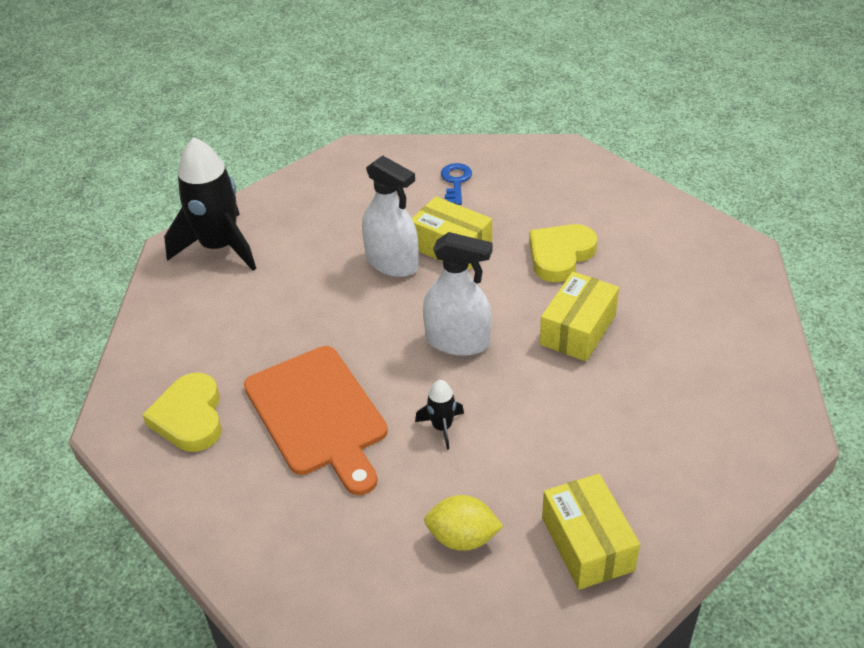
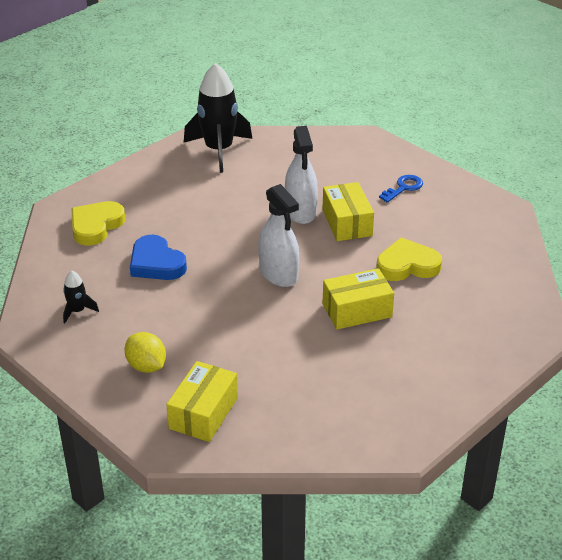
camera: 40 degrees right, 5 degrees down
orange cutting board [244,346,388,495] -> blue heart [130,235,187,280]
black rocket [415,380,464,450] -> black rocket moved to [63,270,99,324]

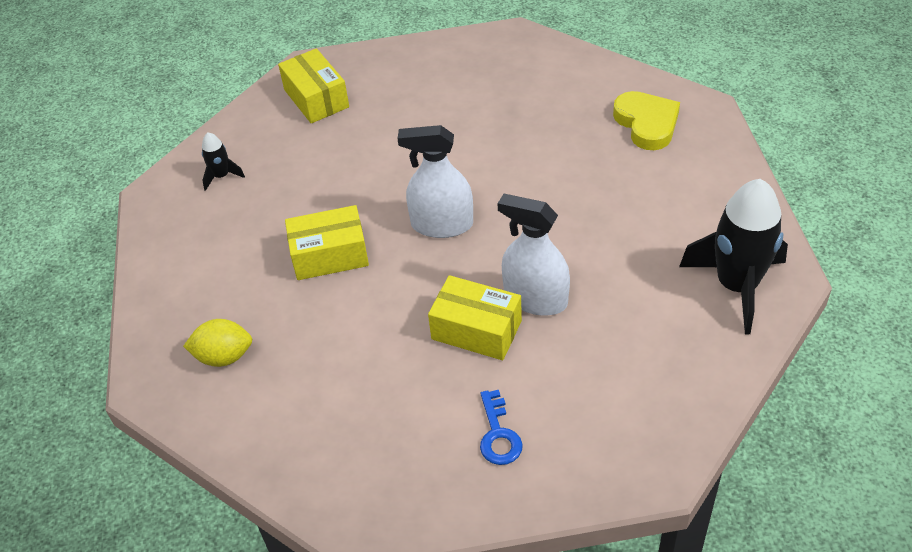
camera: 130 degrees right, 10 degrees up
black rocket [63,270,99,324] -> black rocket moved to [202,132,245,191]
yellow lemon [124,332,166,373] -> yellow lemon moved to [183,319,252,367]
blue heart [130,235,187,280] -> none
yellow box [323,268,394,329] -> yellow box turned 60 degrees clockwise [285,205,369,280]
yellow heart [376,237,442,281] -> none

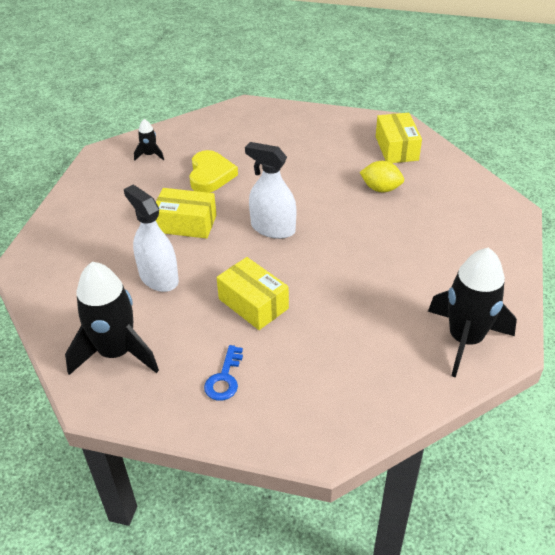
camera: 20 degrees right, 5 degrees down
yellow lemon [183,319,252,367] -> yellow lemon moved to [359,161,404,192]
yellow box [278,48,349,123] -> yellow box moved to [376,113,422,163]
white spray bottle [498,194,570,316] -> white spray bottle moved to [124,185,179,292]
yellow heart [613,91,680,150] -> yellow heart moved to [189,150,238,193]
none -> black rocket [65,262,159,375]

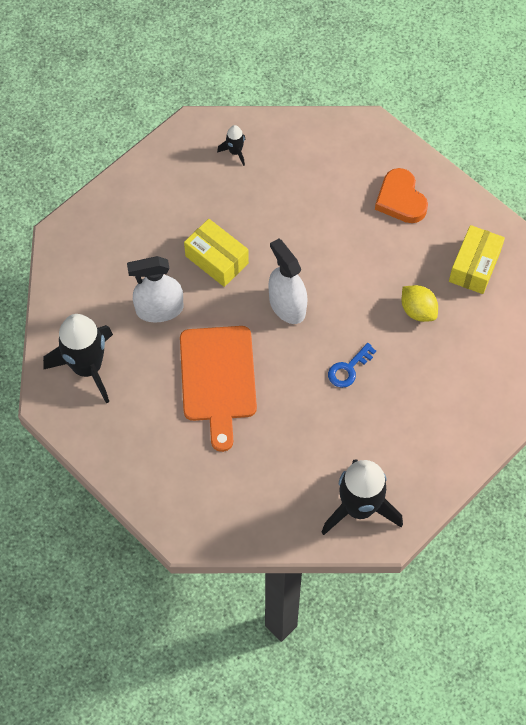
camera: 30 degrees right, 20 degrees up
white spray bottle [124,185,179,292] -> white spray bottle turned 90 degrees counterclockwise [127,256,183,322]
yellow heart [189,150,238,193] -> none
blue key [204,345,243,401] -> blue key moved to [328,343,376,388]
yellow box [217,257,289,330] -> orange cutting board [180,326,257,452]
none -> orange heart [375,168,428,223]

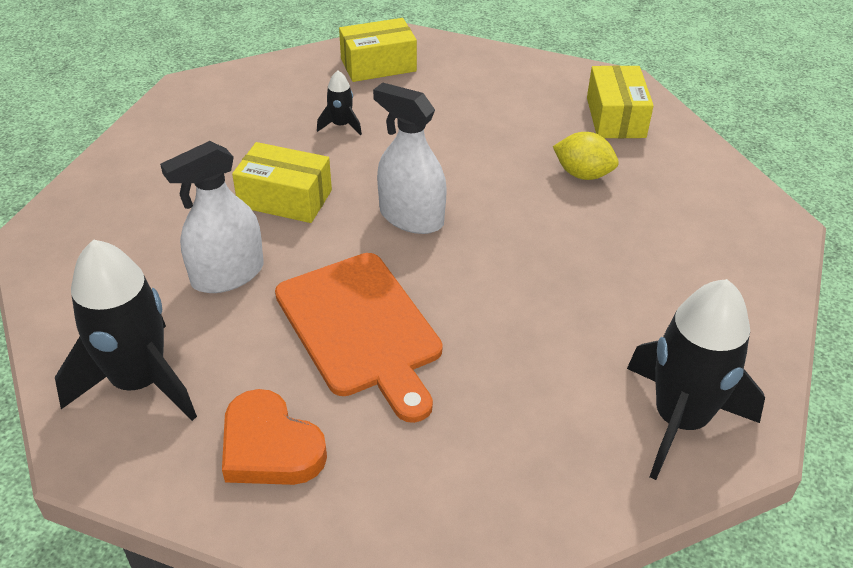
camera: 25 degrees left, 20 degrees down
black rocket [217,125,246,166] -> black rocket moved to [317,70,362,135]
blue key [328,343,376,388] -> none
orange heart [375,168,428,223] -> orange heart moved to [222,389,327,485]
none -> yellow box [339,18,417,82]

